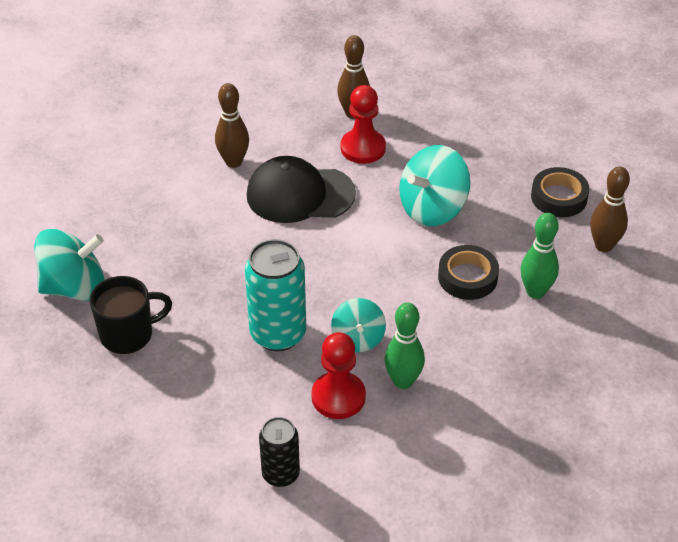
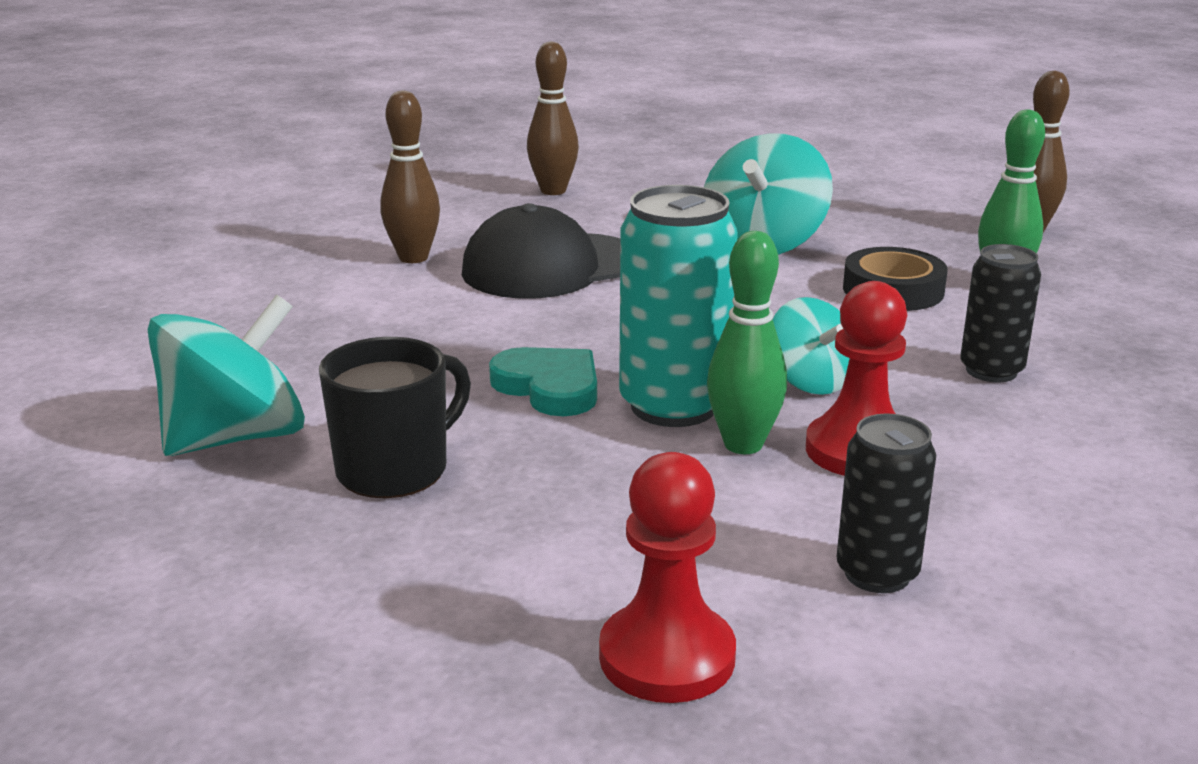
camera: 25 degrees left, 20 degrees down
red pawn [341,85,386,164] -> red pawn moved to [599,452,736,703]
green bowling pin [384,302,425,389] -> green bowling pin moved to [707,231,787,454]
black tape [531,167,590,217] -> none
none -> turquoise heart [489,347,597,416]
none -> black can [960,244,1041,382]

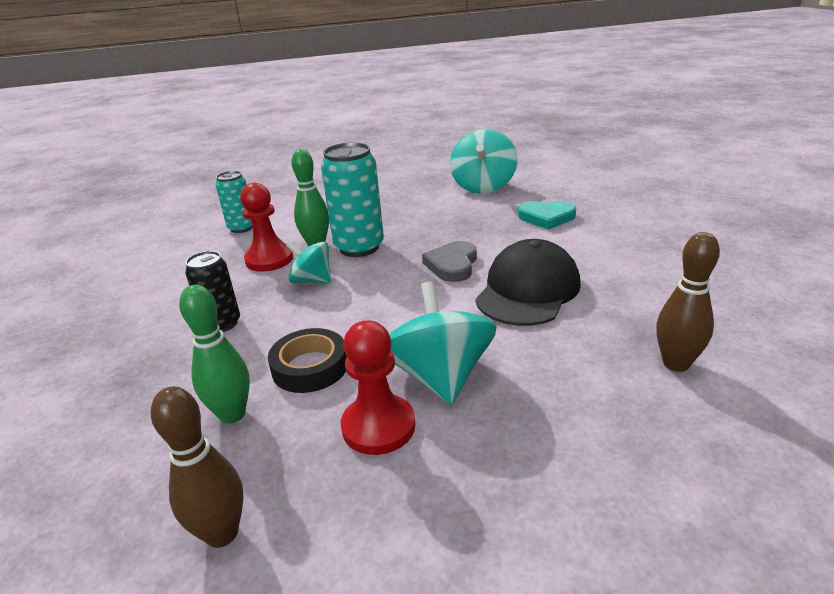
camera: 145 degrees right, 5 degrees up
black mug [319,337,471,498] -> none
brown bowling pin [380,90,440,263] -> none
turquoise heart [489,347,597,416] -> turquoise heart moved to [518,201,576,230]
red pawn [599,452,736,703] -> red pawn moved to [341,320,415,455]
black can [837,413,936,593] -> turquoise can [215,171,253,233]
none -> grey heart [422,241,477,282]

